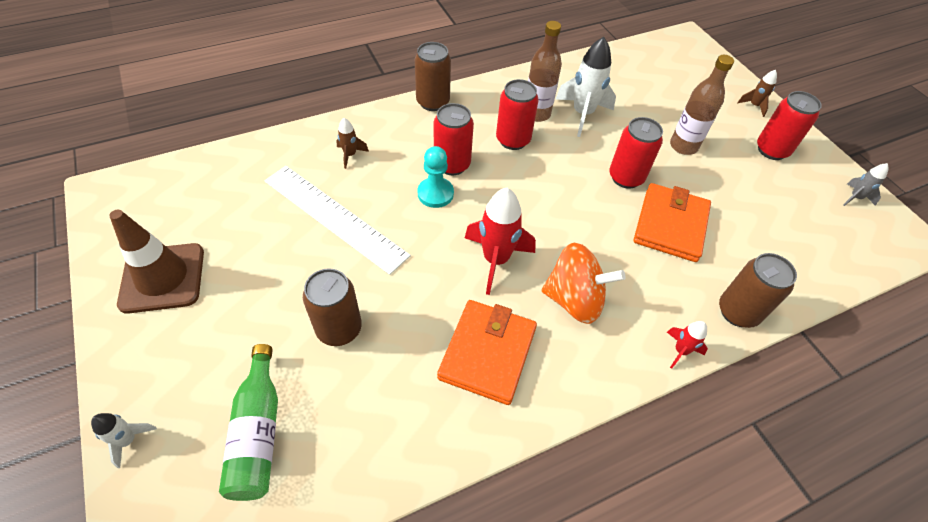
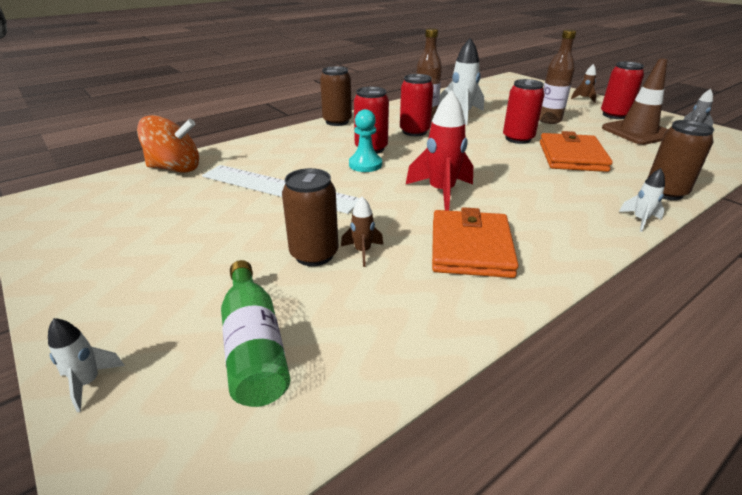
camera: 10 degrees left, 20 degrees down
brown traffic cone [109,210,204,314] -> brown traffic cone moved to [602,58,668,145]
brown rocket [336,118,369,169] -> brown rocket moved to [341,196,383,267]
orange spinning top [541,243,625,324] -> orange spinning top moved to [137,115,199,173]
red rocket [667,321,708,369] -> white rocket [619,168,665,232]

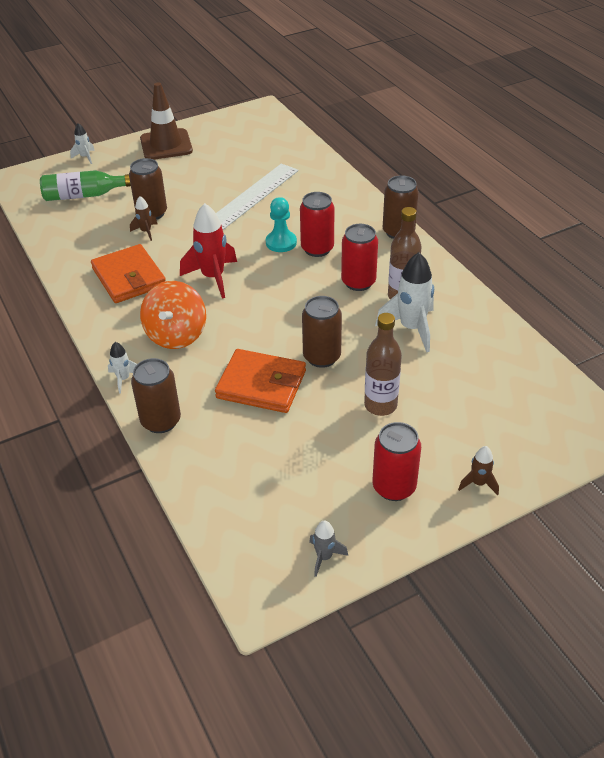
camera: 100 degrees right, 10 degrees up
orange spinning top [137,115,199,173] -> orange spinning top moved to [140,281,206,349]
orange wallet [432,207,519,278] -> orange wallet turned 45 degrees clockwise [91,244,166,303]
red can [503,79,545,144] -> brown can [302,296,342,368]
brown traffic cone [602,58,668,145] -> brown traffic cone moved to [140,83,193,160]

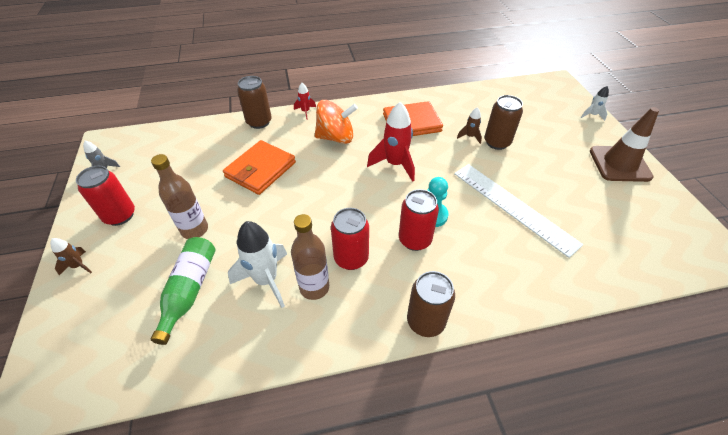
camera: 105 degrees right, 5 degrees up
green bottle [40,170,131,201] -> green bottle moved to [151,237,216,345]
white rocket [108,342,137,394] -> red rocket [294,83,316,120]
orange spinning top [140,281,206,349] -> orange spinning top turned 150 degrees clockwise [315,100,358,144]
brown can [302,296,342,368] -> none

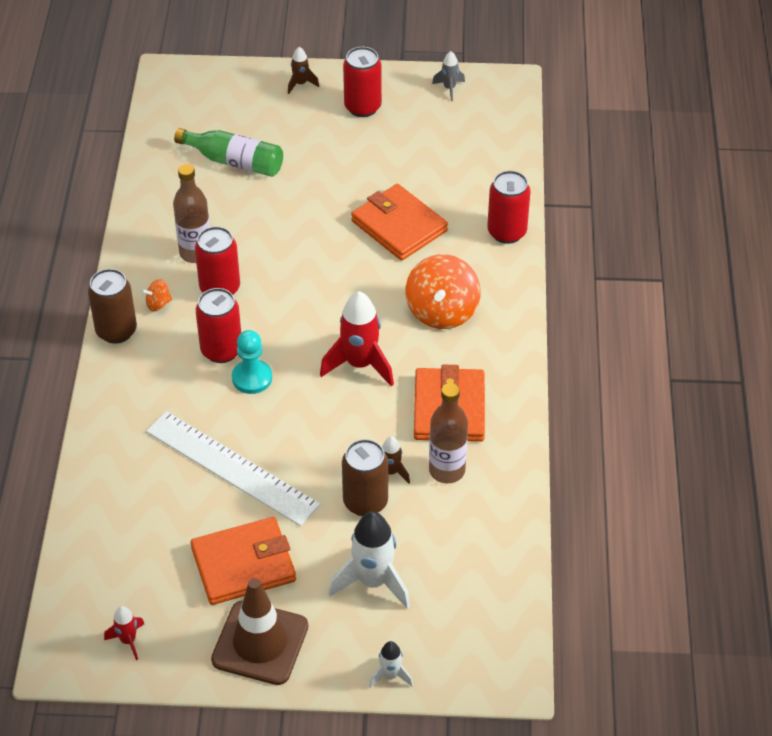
camera: 105 degrees right, 0 degrees up
brown bottle [151,154,208,239] -> brown bottle moved to [429,383,468,483]
white rocket [228,221,287,308] -> white rocket moved to [329,511,410,609]
brown can [237,76,271,129] -> red can [487,170,531,244]
red rocket [294,83,316,120] -> red rocket moved to [104,606,144,660]
white ruler [454,164,583,258] -> white ruler turned 60 degrees clockwise [146,411,320,526]
none -> orange spinning top [141,279,172,311]
none -> orange wallet [191,517,296,605]

